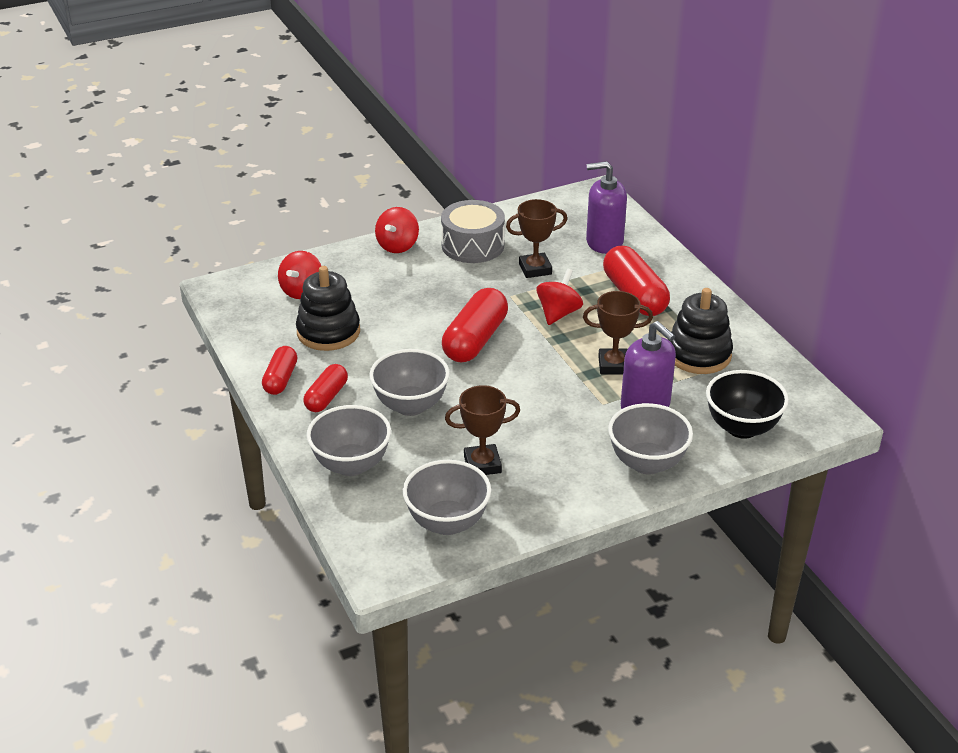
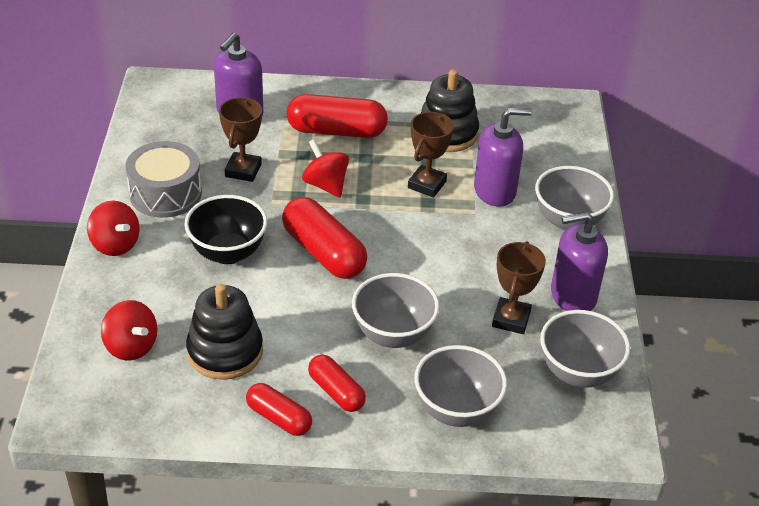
camera: 65 degrees left, 5 degrees up
black bowl [706,370,789,439] -> black bowl moved to [184,195,268,264]
none -> purple soap dispenser [551,212,608,311]

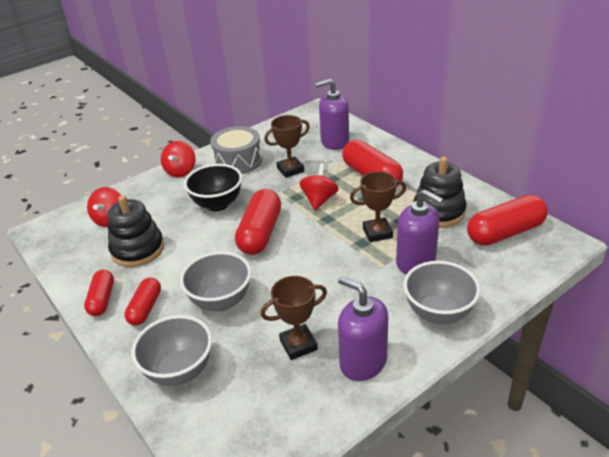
camera: 55 degrees right, 5 degrees down
grey bowl [540,310,630,388] -> none
none -> red capsule [467,194,548,246]

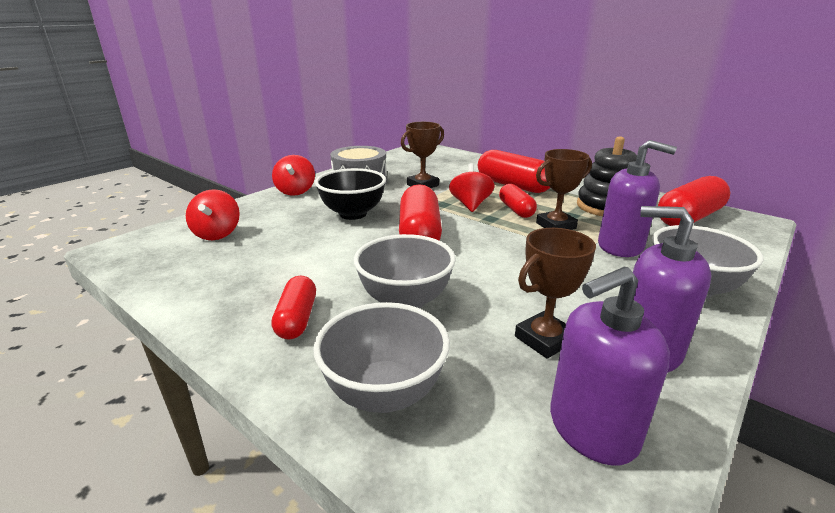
camera: 15 degrees left, 10 degrees down
red capsule [84,270,114,316] -> red capsule moved to [499,184,537,218]
black stacking toy [107,195,164,267] -> none
purple soap dispenser [315,79,349,150] -> purple soap dispenser moved to [550,267,670,465]

